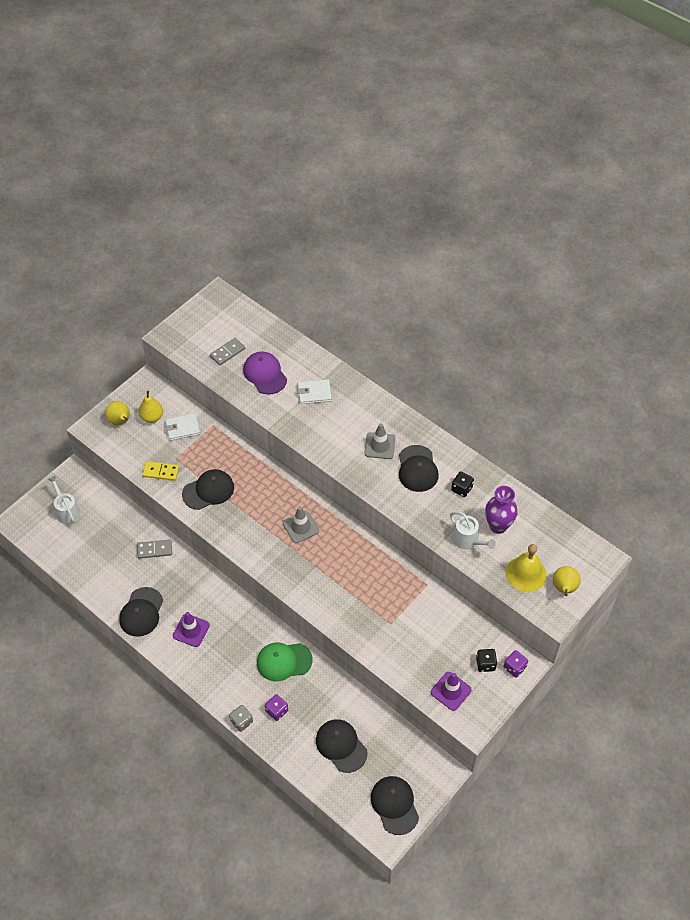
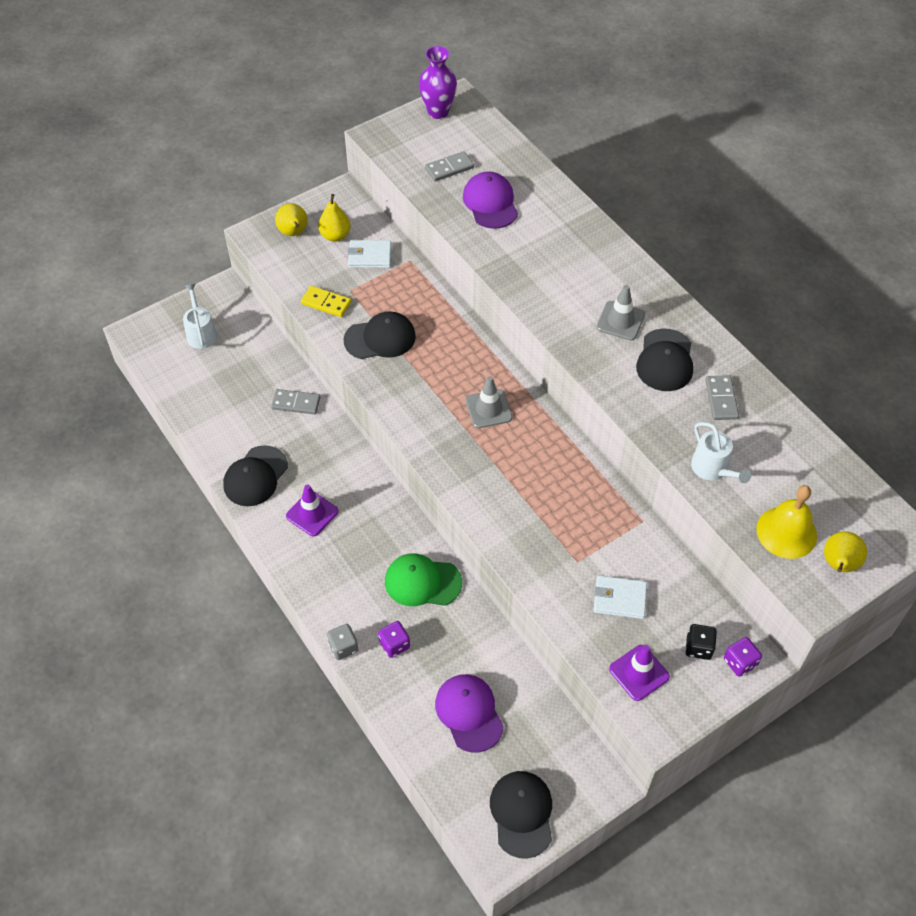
camera: 15 degrees right, 0 degrees up
white wallet [297,379,332,404] -> white wallet moved to [594,575,647,619]
black cap [316,719,368,773] -> purple cap [435,674,504,752]
black dice [451,471,474,497] -> grey domino [705,375,739,420]
purple vase [485,486,518,534] -> purple vase moved to [419,46,457,119]

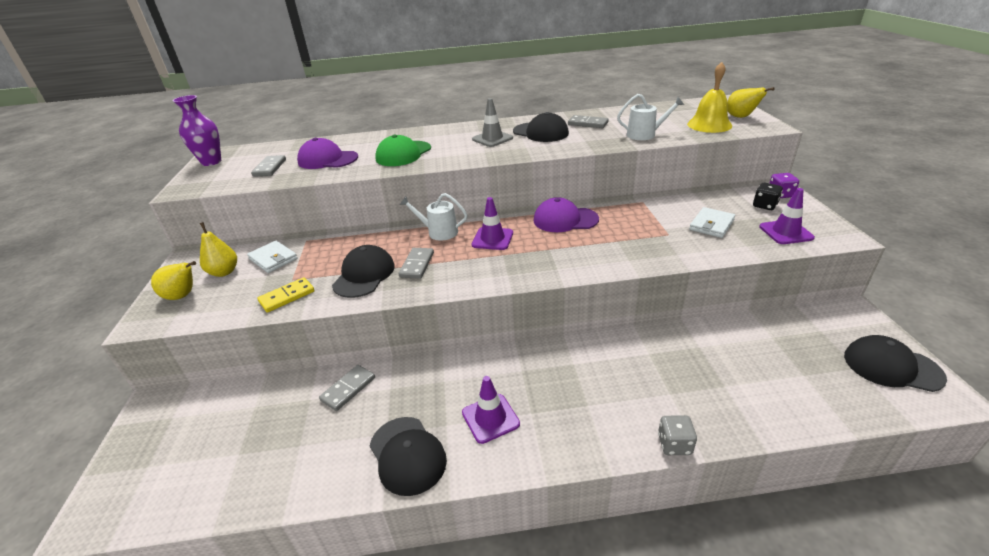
camera: 60 degrees left, 20 degrees down
white watering can [183,284,217,349] -> white watering can moved to [400,193,467,241]
white wallet [348,240,392,268] -> white wallet turned 75 degrees counterclockwise [247,241,298,273]
purple dice [378,621,410,658] -> none
green cap [385,553,462,606] -> green cap moved to [375,134,431,166]
purple cap [435,674,504,752] -> purple cap moved to [533,197,599,232]
grey traffic cone [466,376,513,428] -> purple traffic cone [472,197,513,250]
none -> grey domino [399,248,434,279]

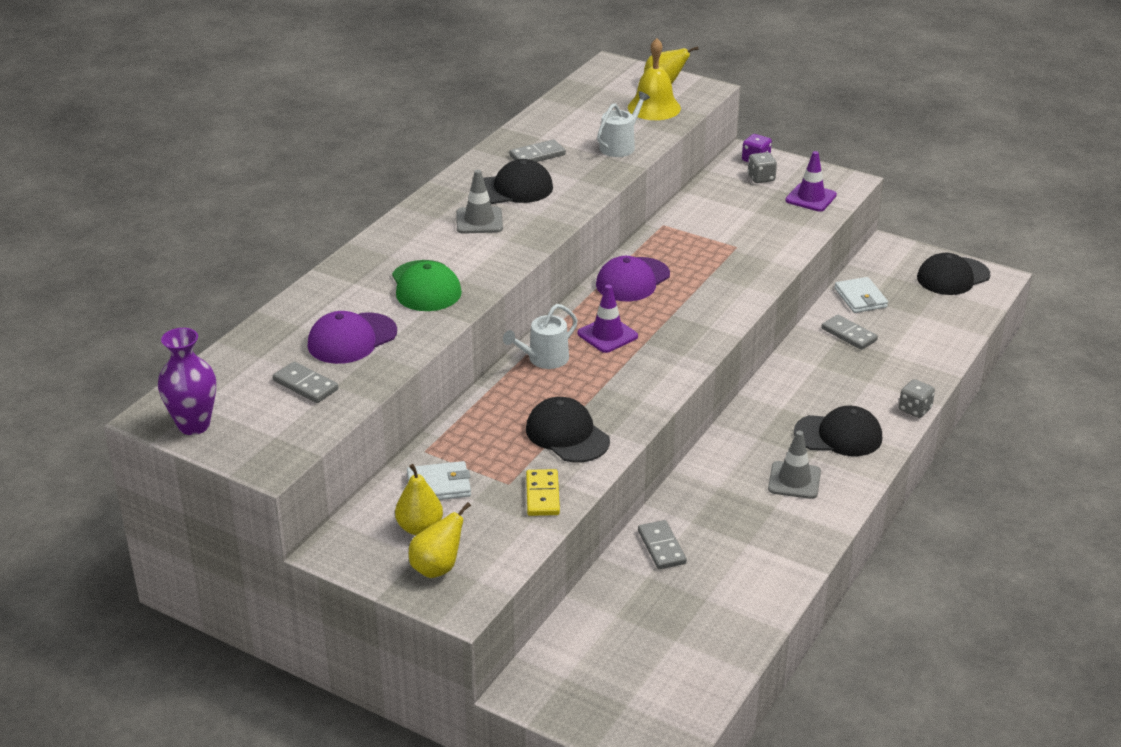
camera: 55 degrees left, 0 degrees up
black cap [370,417,447,496] -> black cap moved to [794,406,882,456]
grey domino [399,248,434,279] -> grey domino moved to [821,315,878,350]
purple traffic cone [462,376,520,444] -> grey traffic cone [768,431,821,499]
white wallet [689,207,735,238] -> white wallet moved to [834,277,888,313]
black dice [753,183,783,210] -> grey dice [748,152,777,183]

